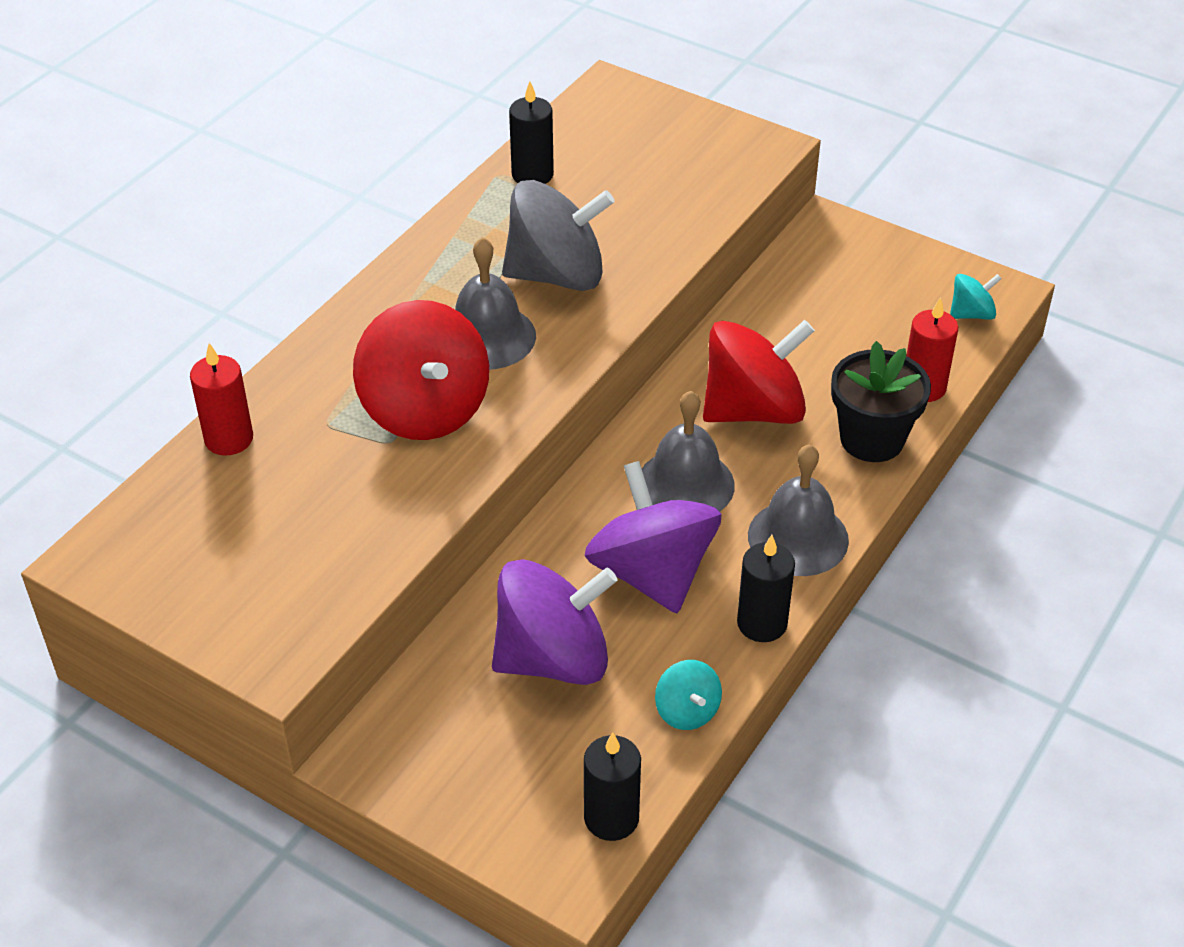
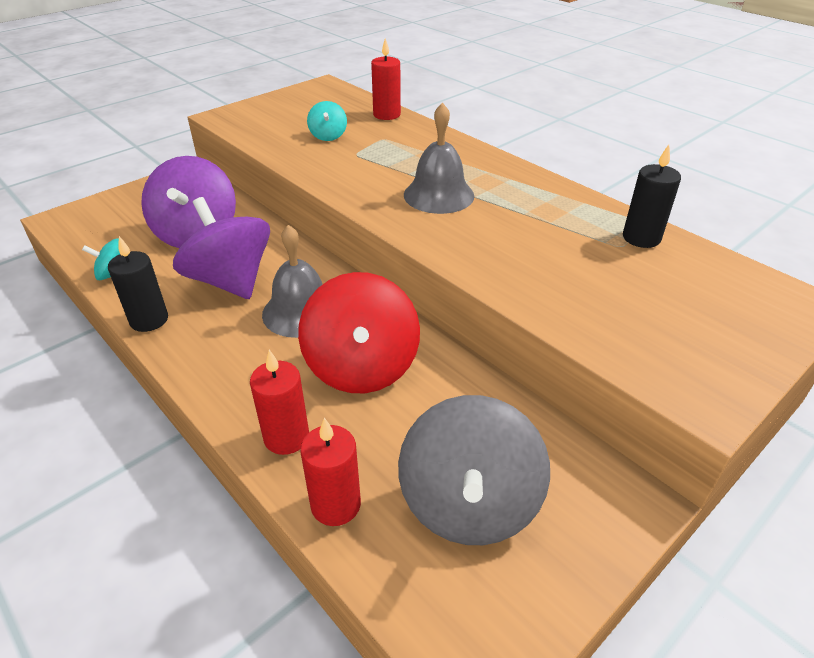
camera: 105 degrees right, 5 degrees down
red spinning top [353,300,489,440] -> none
grey spinning top [502,180,615,291] -> grey spinning top moved to [398,395,550,545]
purple spinning top [584,461,721,613] -> purple spinning top turned 120 degrees counterclockwise [173,197,270,299]
black candle [584,732,641,841] -> none
grey bell [748,444,849,576] -> none
black flower pot [831,341,931,462] -> red candle [250,350,309,455]
turquoise spinning top [950,274,1002,320] -> turquoise spinning top moved to [307,101,347,141]

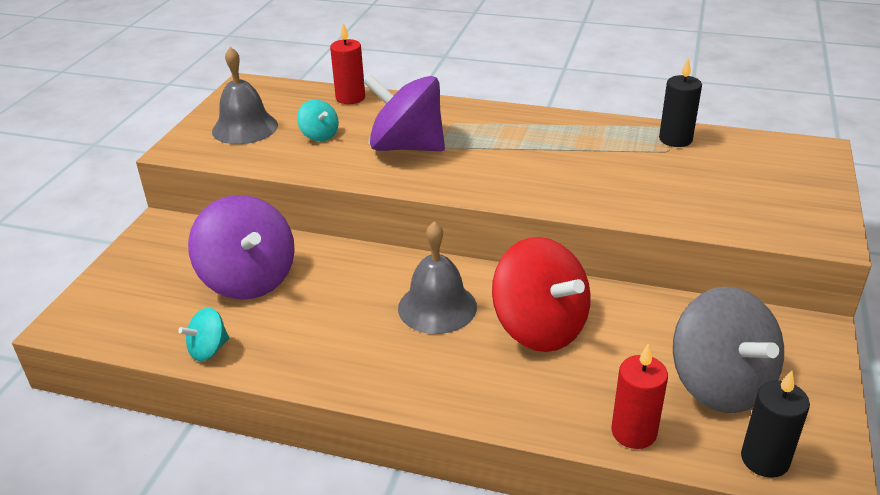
camera: 30 degrees left, 5 degrees down
black candle [108,236,168,332] -> black candle moved to [741,371,810,478]
purple spinning top [173,197,270,299] -> purple spinning top moved to [363,74,445,151]
red candle [250,350,309,455] -> none
grey bell [404,103,474,214] -> grey bell moved to [212,47,278,144]

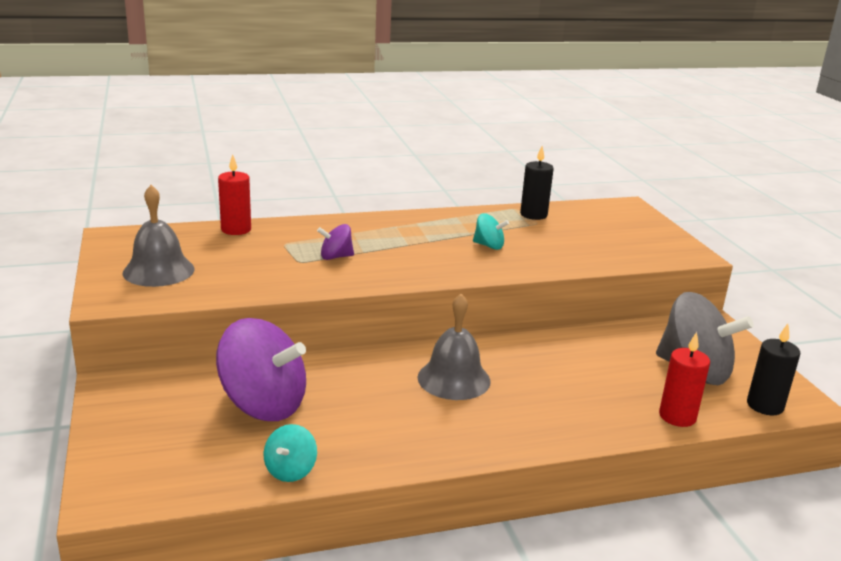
camera: 35 degrees left, 10 degrees down
turquoise spinning top [297,100,339,141] -> turquoise spinning top moved to [473,213,509,250]
purple spinning top [363,74,445,151] -> purple spinning top [317,224,354,260], size x0.47
red spinning top [492,237,591,352] -> none

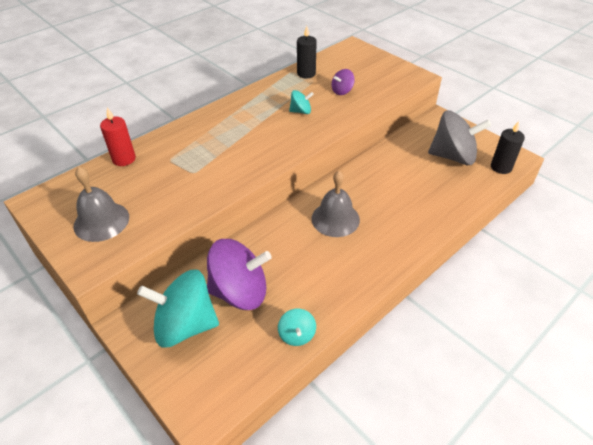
camera: 25 degrees left, 20 degrees up
purple spinning top [317,224,354,260] -> purple spinning top moved to [331,69,355,95]
red candle [659,332,710,427] -> none
none -> turquoise spinning top [137,269,219,348]

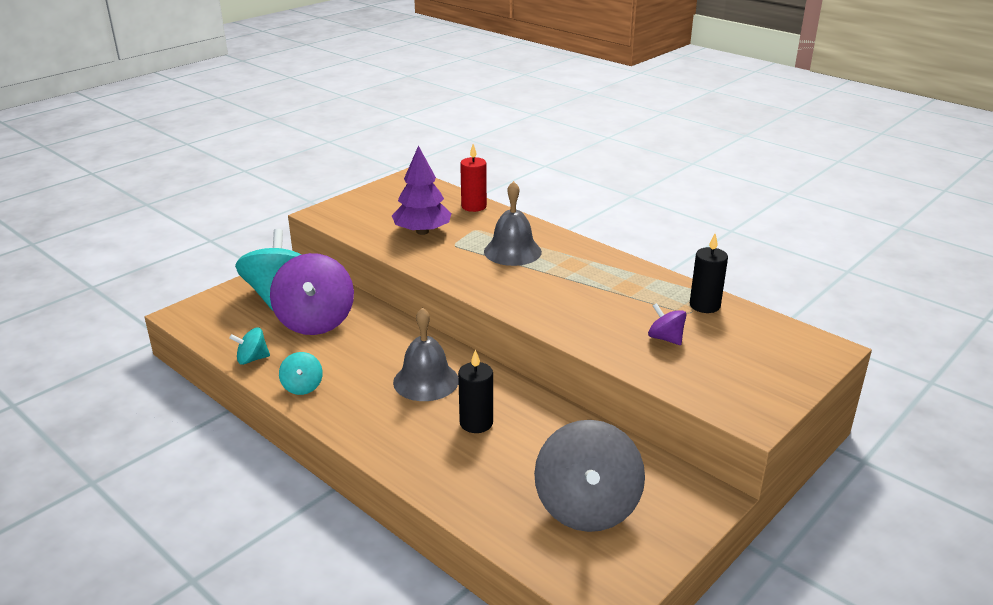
camera: 85 degrees right, 15 degrees down
grey bell [74,166,129,242] -> grey bell moved to [484,181,542,266]
turquoise spinning top [289,90,314,114] -> turquoise spinning top moved to [279,352,323,395]
black candle [491,121,525,174] -> black candle moved to [458,349,493,433]
none -> purple tree [392,146,451,235]

